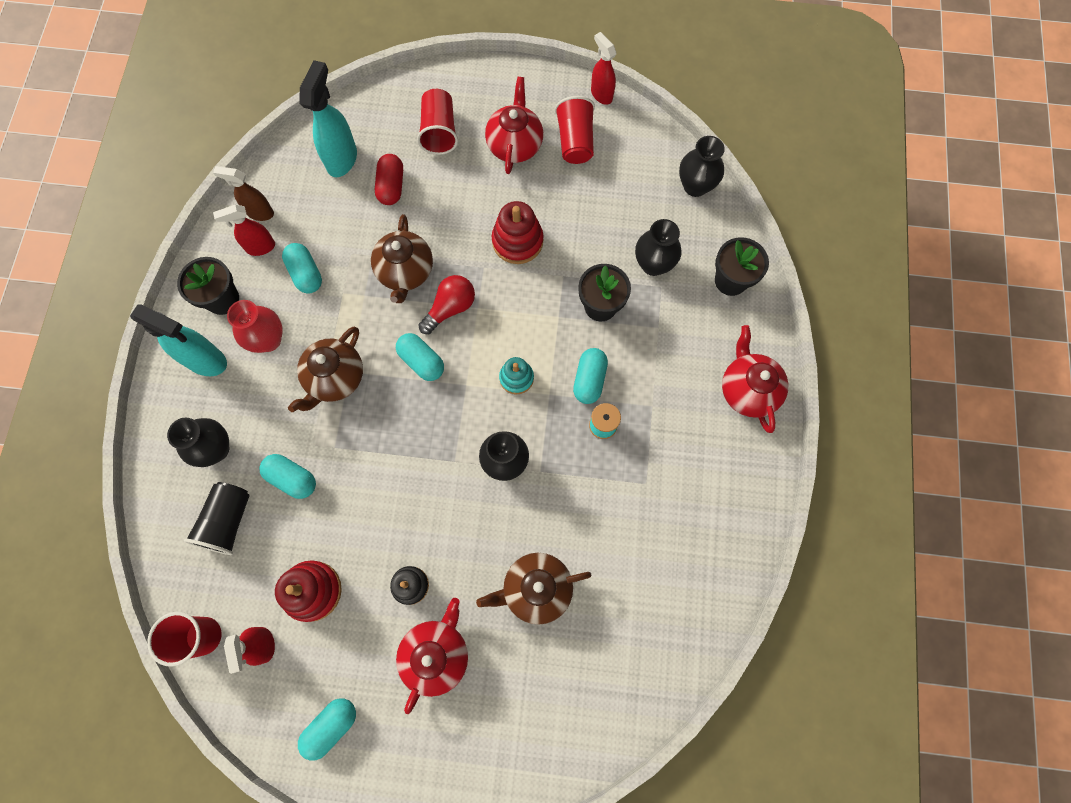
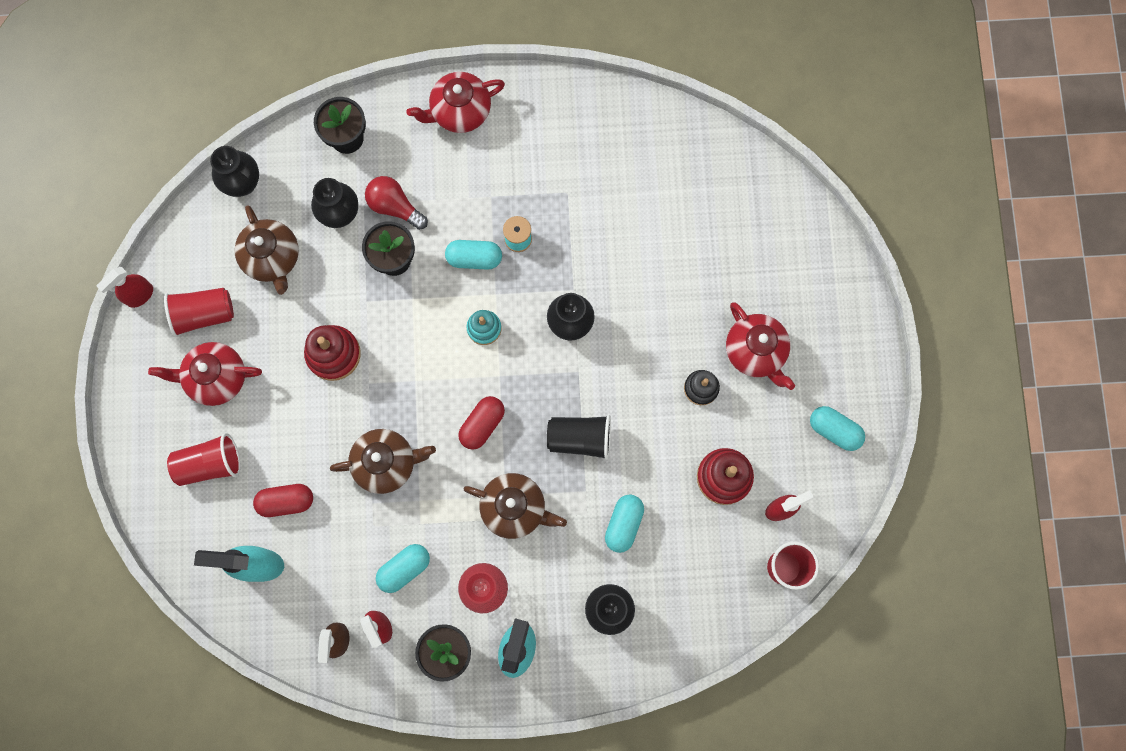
camera: 100 degrees left, 5 degrees up
black cup [184,482,250,555] -> black cup moved to [547,415,611,460]
turquoise capsule [396,333,444,381] -> red capsule [458,396,505,450]
red teapot [396,598,468,714] -> red teapot turned 135 degrees counterclockwise [726,302,795,390]
red light bulb [419,275,475,334] -> red light bulb moved to [365,176,428,230]
brown teapot [476,553,591,625] -> brown teapot moved to [235,205,299,295]

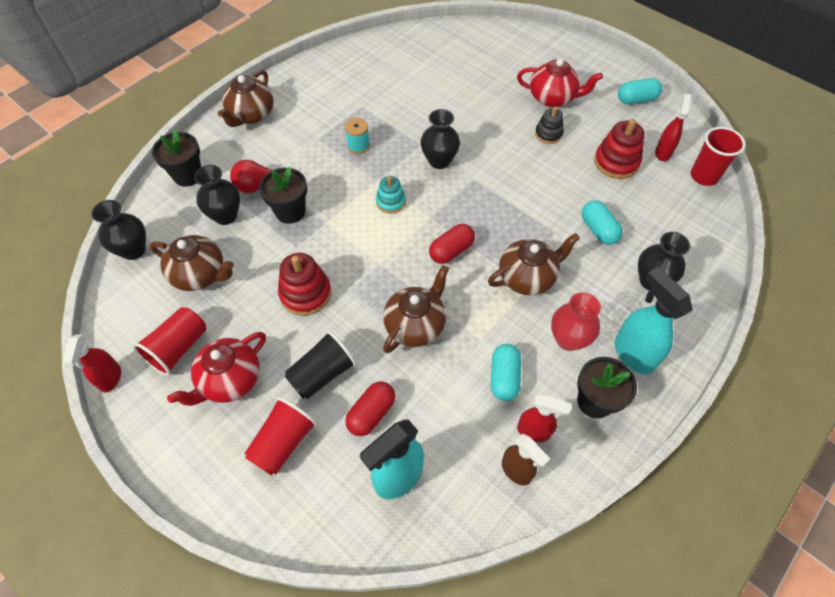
camera: 45 degrees left, 20 degrees down
red teapot [407,72,505,133] -> brown teapot [218,70,274,127]
turquoise capsule [445,240,502,270] -> none
red capsule [458,396,505,450] -> red capsule turned 60 degrees clockwise [429,224,475,264]
black cup [547,415,611,460] -> black cup moved to [285,330,357,399]

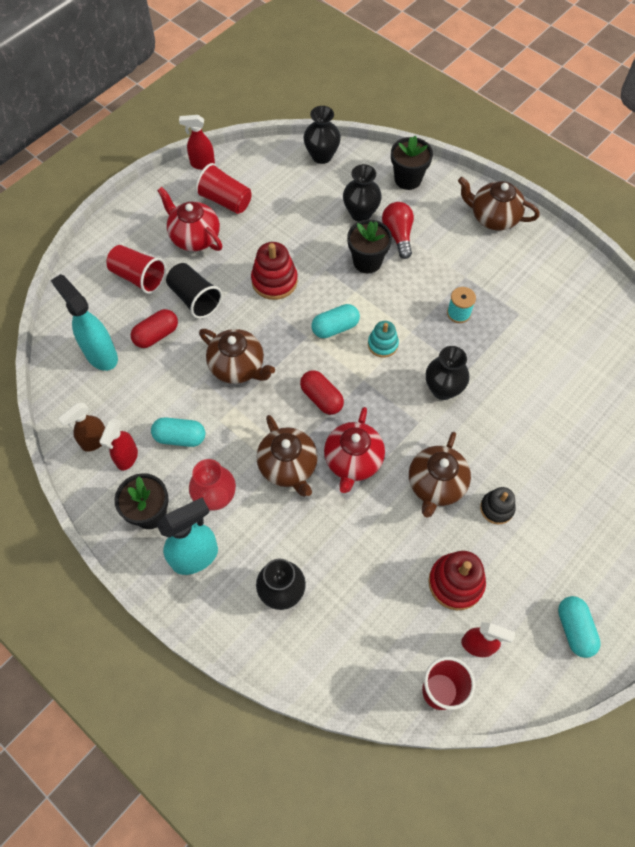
camera: 90 degrees right, 5 degrees up
brown teapot [150,235,234,291] -> brown teapot moved to [409,432,471,518]
red capsule [345,381,396,436] -> red capsule turned 75 degrees counterclockwise [131,309,178,348]
red teapot [517,59,603,107] -> red teapot moved to [324,407,385,493]
turquoise capsule [582,200,623,245] -> turquoise capsule moved to [312,304,360,338]

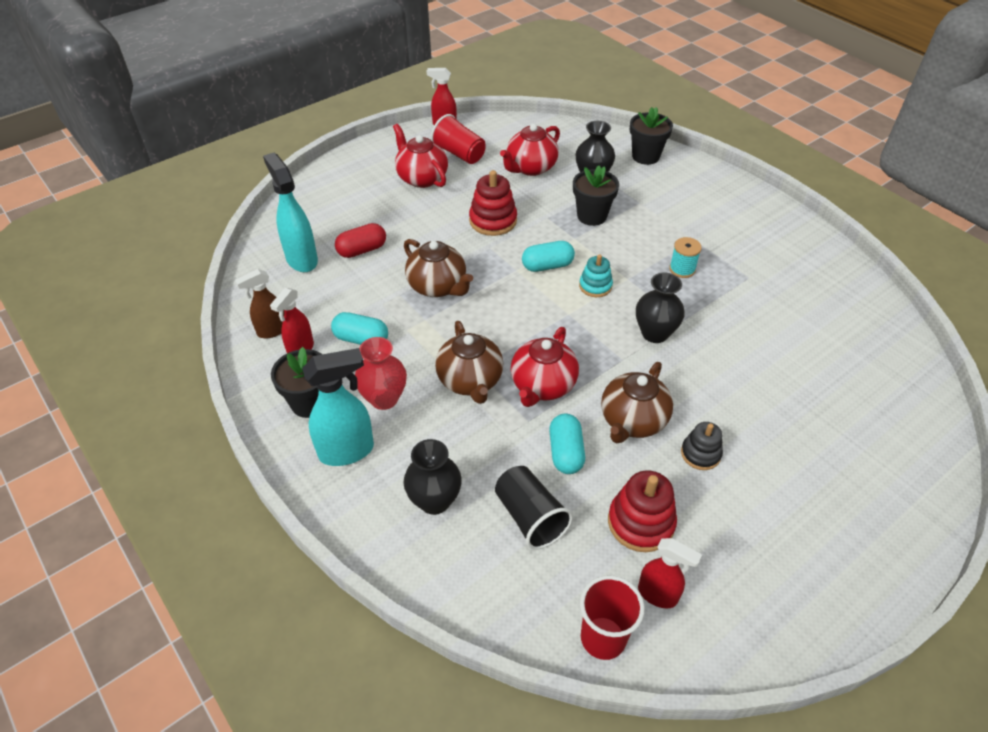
camera: 10 degrees right, 15 degrees down
red cup [107,245,166,294] -> none
black cup [166,263,222,319] -> black cup moved to [495,466,573,550]
red capsule [300,370,344,415] -> none
black vase [303,106,341,164] -> none
red light bulb [382,202,414,259] -> none
brown teapot [458,177,540,231] -> none
turquoise capsule [558,596,601,658] -> turquoise capsule moved to [549,413,585,474]
none -> red teapot [500,124,560,176]

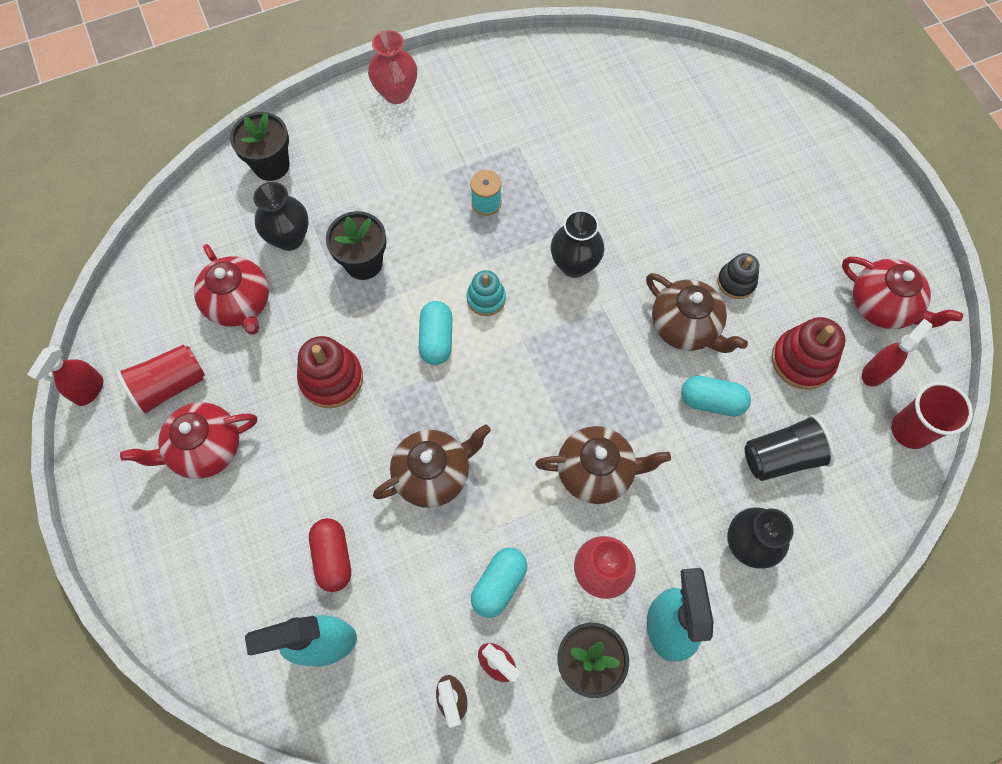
camera: 75 degrees left, 20 degrees up
red teapot [511,327,579,407] -> red teapot moved to [842,257,963,329]
none -> red vase [368,30,417,104]

